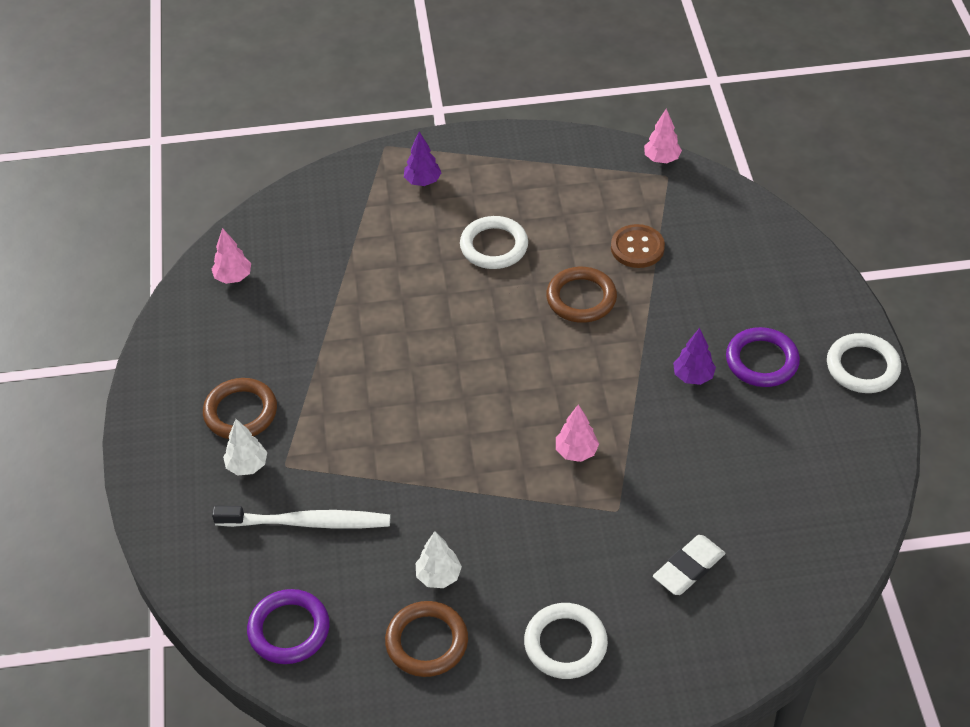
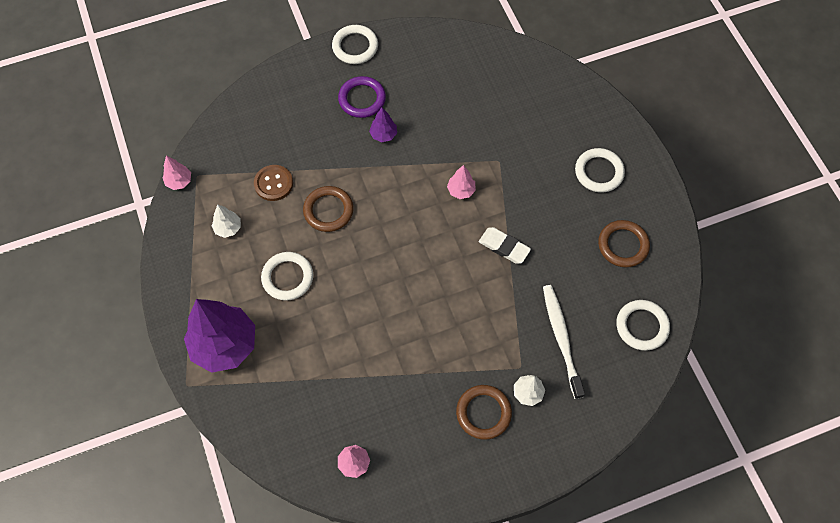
camera: 105 degrees left, 15 degrees up
purple ring [247,589,330,664] -> white ring [616,300,670,351]
purple tree [404,132,442,186] -> purple tree [184,299,255,373], size x2.27
white tree [416,531,462,588] -> white tree moved to [212,204,241,238]
white eraser [653,535,725,595] -> white eraser moved to [479,227,531,264]

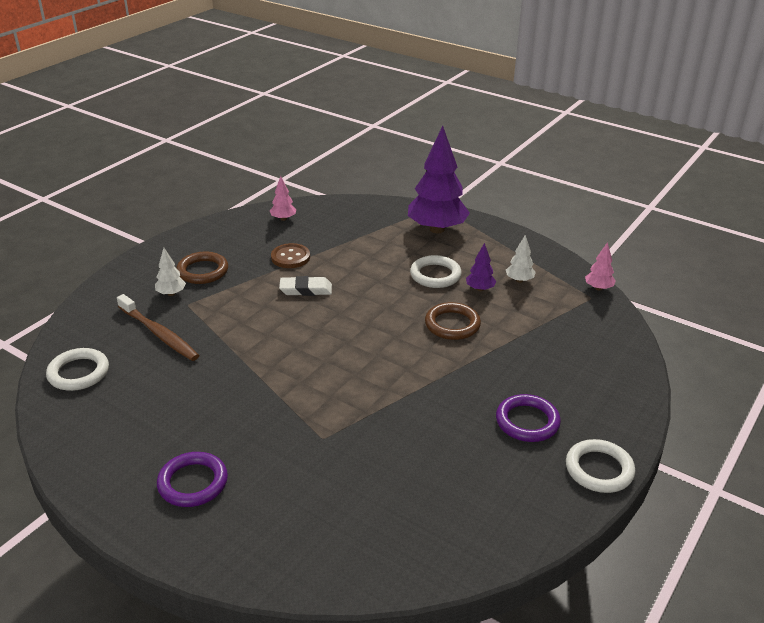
camera: 145 degrees right, 30 degrees down
brown button [254,165,293,201] -> brown button moved to [271,243,310,268]
purple tree [369,107,397,142] -> purple tree moved to [466,243,496,291]
pink tree [447,165,476,199] -> none
white eraser [479,227,531,264] -> white eraser moved to [279,276,332,296]
white toothbrush [543,285,585,399] -> brown toothbrush [117,294,200,361]
white ring [575,148,625,193] -> purple ring [157,452,228,507]
brown ring [598,220,650,268] -> none

